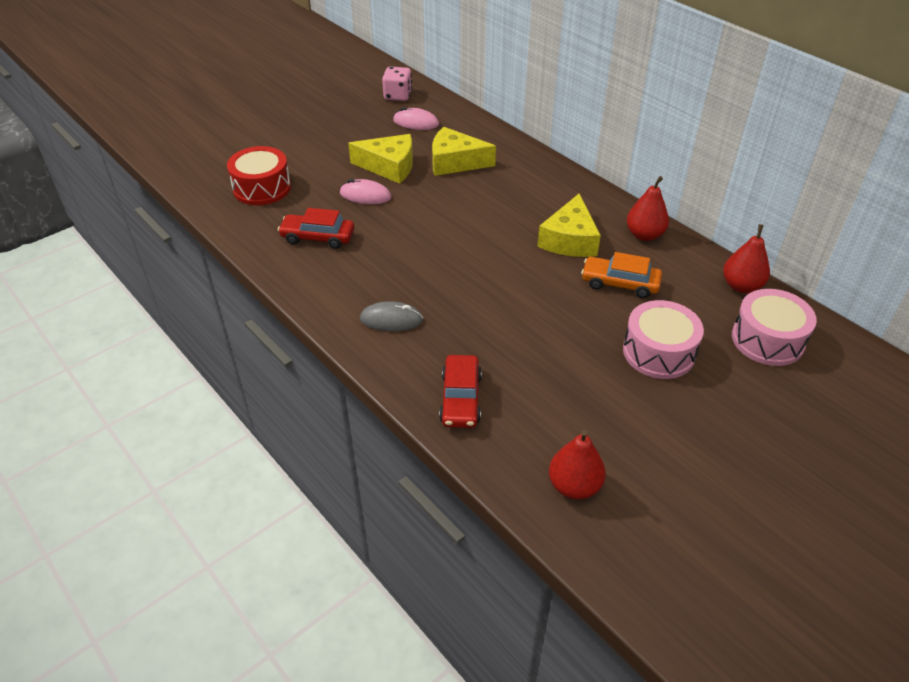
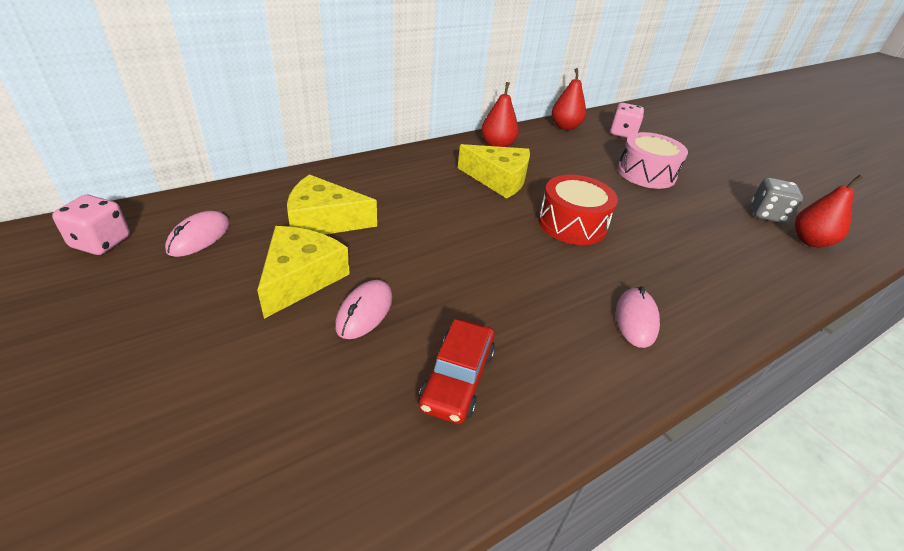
camera: 85 degrees left, 5 degrees down
red drum [227,146,291,205] -> red drum moved to [538,175,618,245]
grey mouse [360,301,423,331] -> pink mouse [616,286,660,348]
yellow cheese [432,127,496,176] -> yellow cheese turned 75 degrees clockwise [287,174,377,235]
red car [439,355,482,428] -> none
orange car [581,252,662,298] -> none
pink drum [732,289,817,366] -> pink dice [610,103,644,138]
none -> grey dice [751,178,803,223]

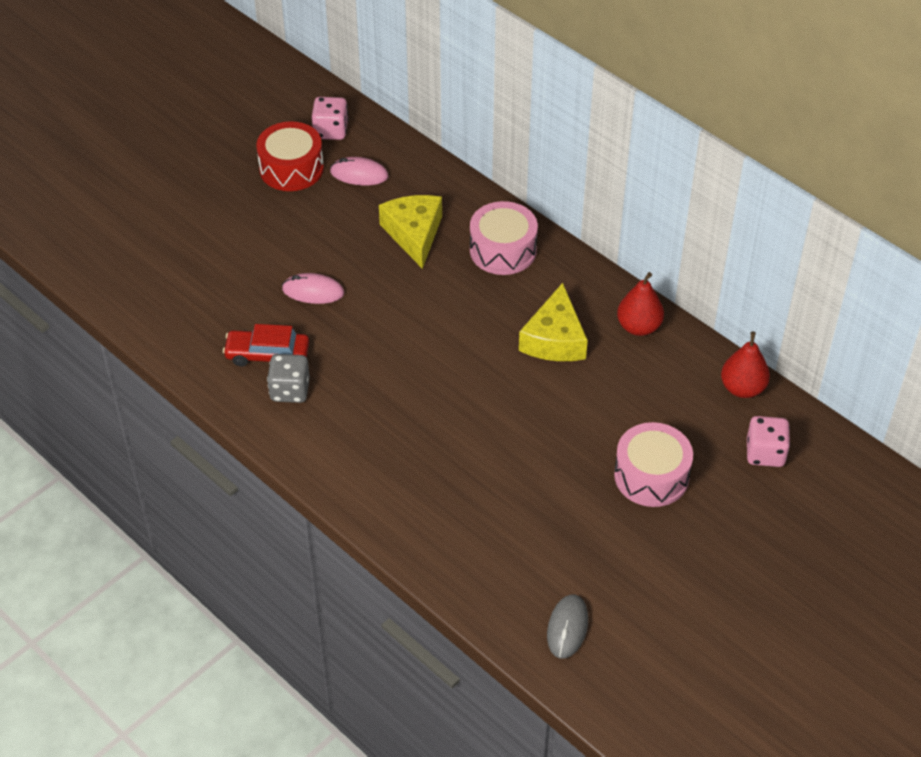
camera: 80 degrees right, 10 degrees up
yellow cheese [257,226,350,319] -> none
red drum [538,175,618,245] -> red drum moved to [256,121,324,191]
pink mouse [616,286,660,348] -> none
grey dice [751,178,803,223] -> grey dice moved to [267,354,310,403]
red pear [795,175,863,247] -> grey mouse [547,594,588,659]
none -> pink drum [470,201,538,275]

